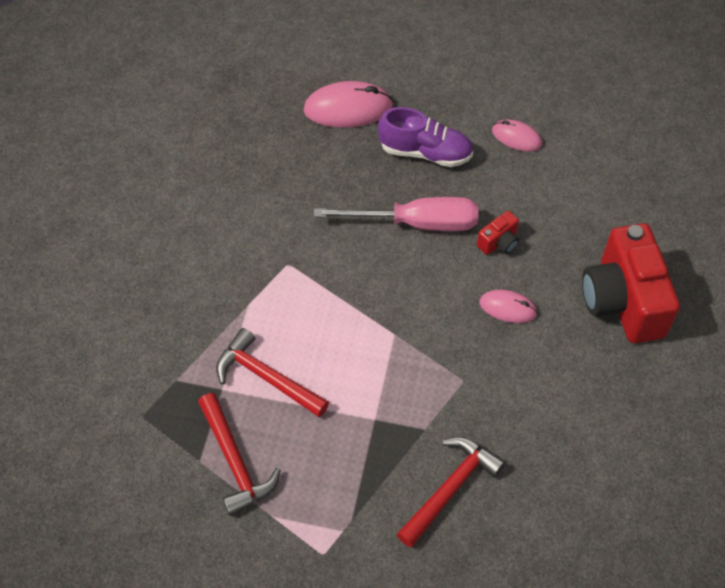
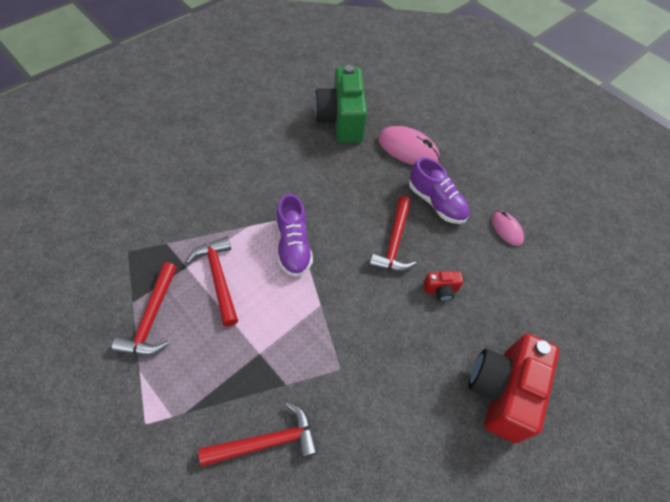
camera: 30 degrees right, 0 degrees up
pink screwdriver [313,197,478,231] -> red hammer [369,196,417,272]
pink mouse [480,290,538,323] -> none
none -> purple shoe [276,194,313,277]
none -> green camera [314,65,367,143]

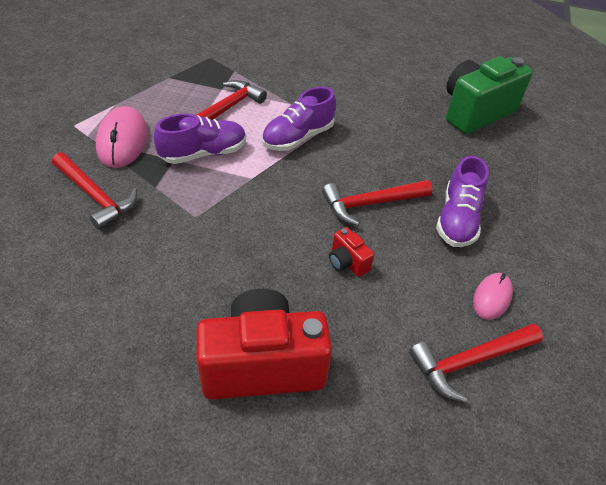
camera: 60 degrees right, 10 degrees down
red hammer [112,262,177,356] -> red hammer moved to [409,324,543,403]
pink mouse [378,126,440,165] -> pink mouse moved to [96,106,148,168]
none -> purple shoe [154,114,246,164]

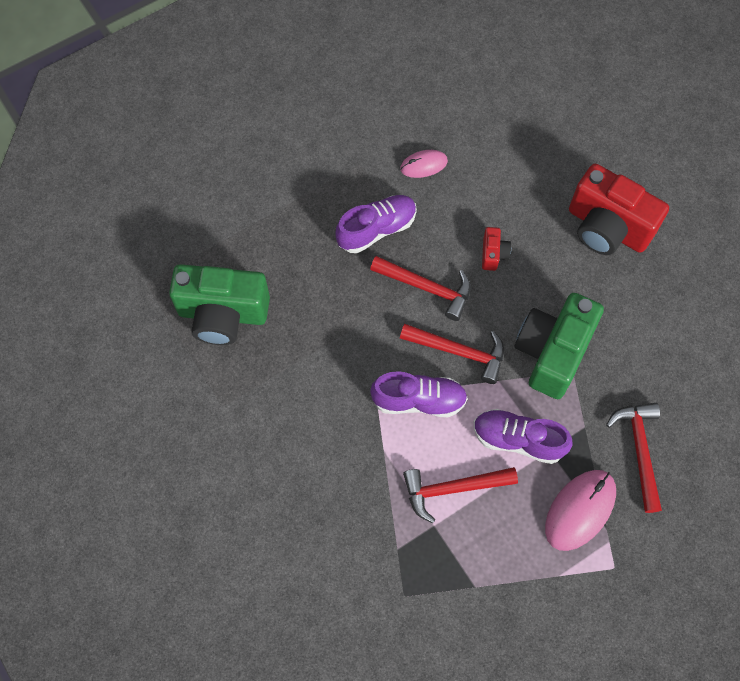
camera: 135 degrees left, 20 degrees up
red hammer [409,324,543,403] -> red hammer moved to [400,324,504,384]
none -> green camera [515,293,604,399]

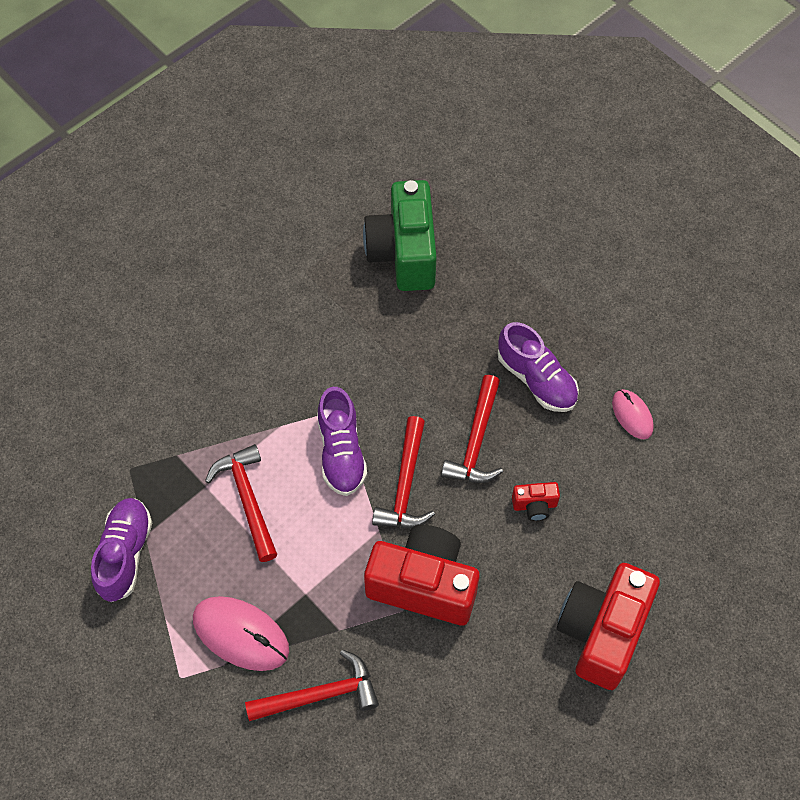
camera: 80 degrees right, 5 degrees down
purple shoe [474,409,572,464] -> purple shoe moved to [91,498,152,602]
green camera [515,293,604,399] -> red camera [364,525,480,626]

